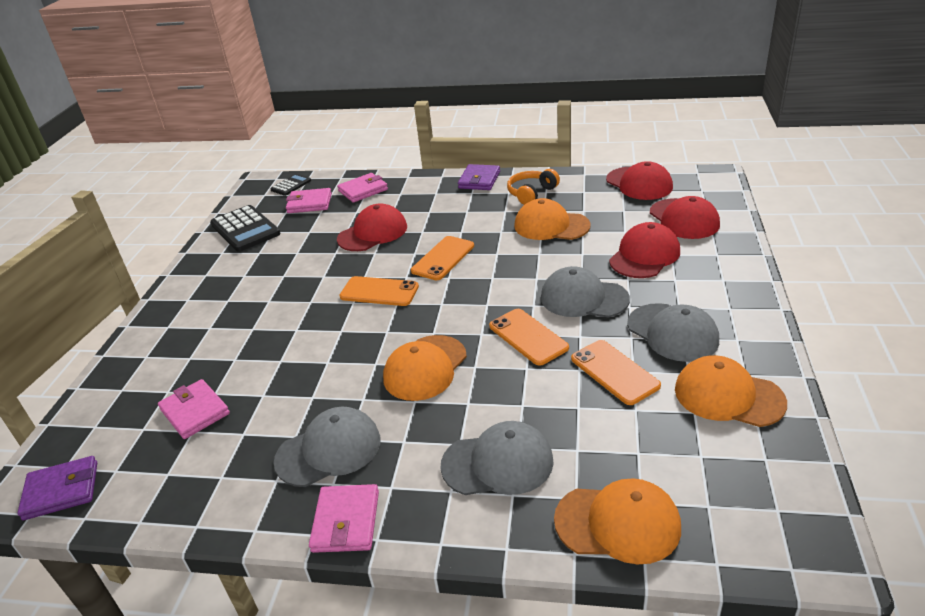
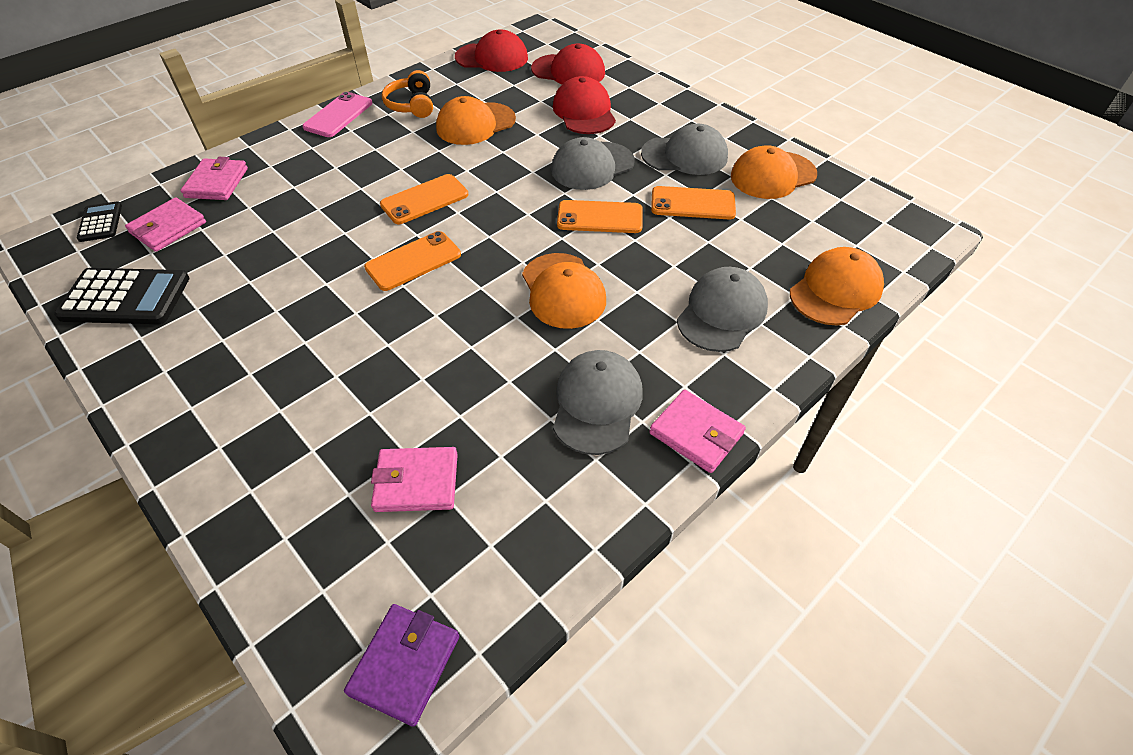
camera: 55 degrees left, 15 degrees up
red cap [337,203,407,251] -> none
orange phone [411,236,474,280] -> orange phone turned 75 degrees clockwise [380,174,468,224]
purple wallet [458,164,500,190] -> pink phone [303,92,372,137]

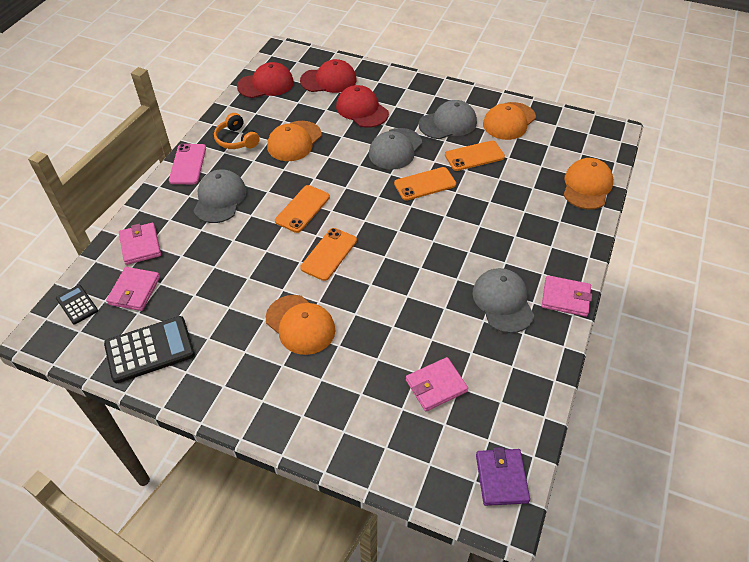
camera: 25 degrees left, 0 degrees up
orange cap [522,253,606,329] -> orange cap moved to [265,295,335,355]
grey cap [677,267,768,352] -> grey cap moved to [193,169,247,223]

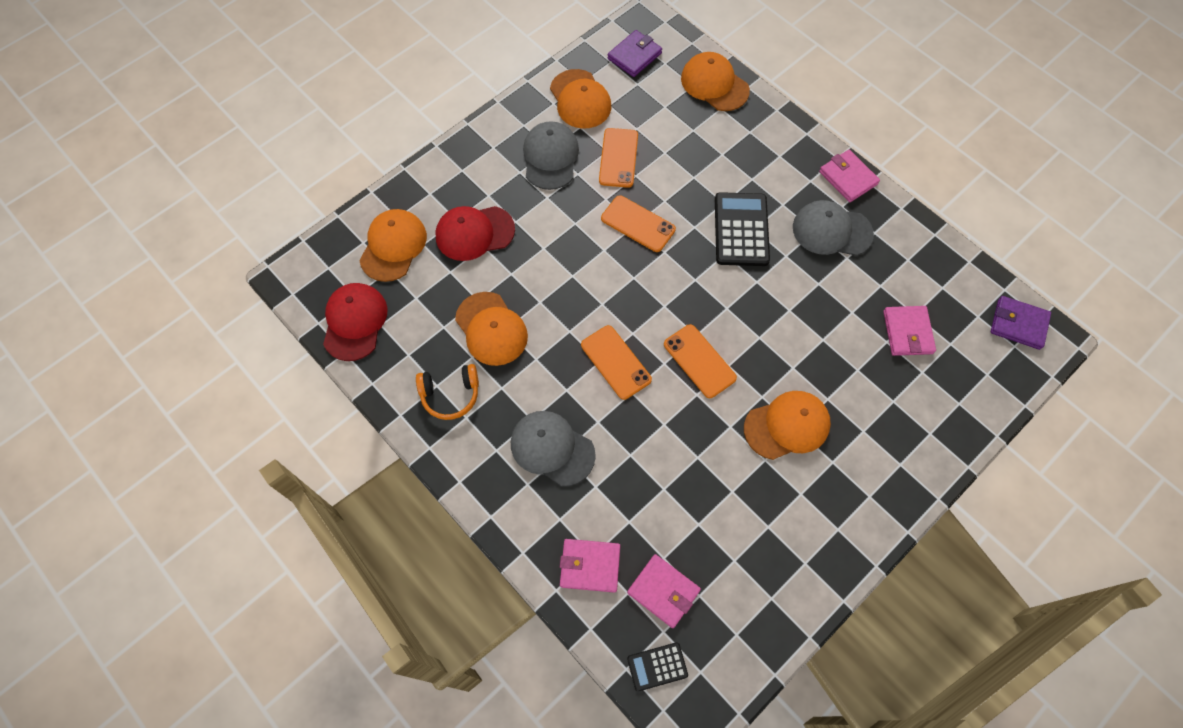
camera: 65 degrees left, 15 degrees up
black calculator [104,316,195,383] -> black calculator moved to [715,192,770,266]
pink phone [169,144,206,184] -> none
red cap [300,59,357,93] -> orange cap [359,209,427,282]
grey cap [369,128,422,170] -> none
orange phone [394,167,456,201] -> orange phone turned 60 degrees counterclockwise [601,195,676,252]
pink wallet [542,275,592,317] -> pink wallet turned 75 degrees counterclockwise [819,150,880,202]
none -> purple wallet [607,30,662,77]

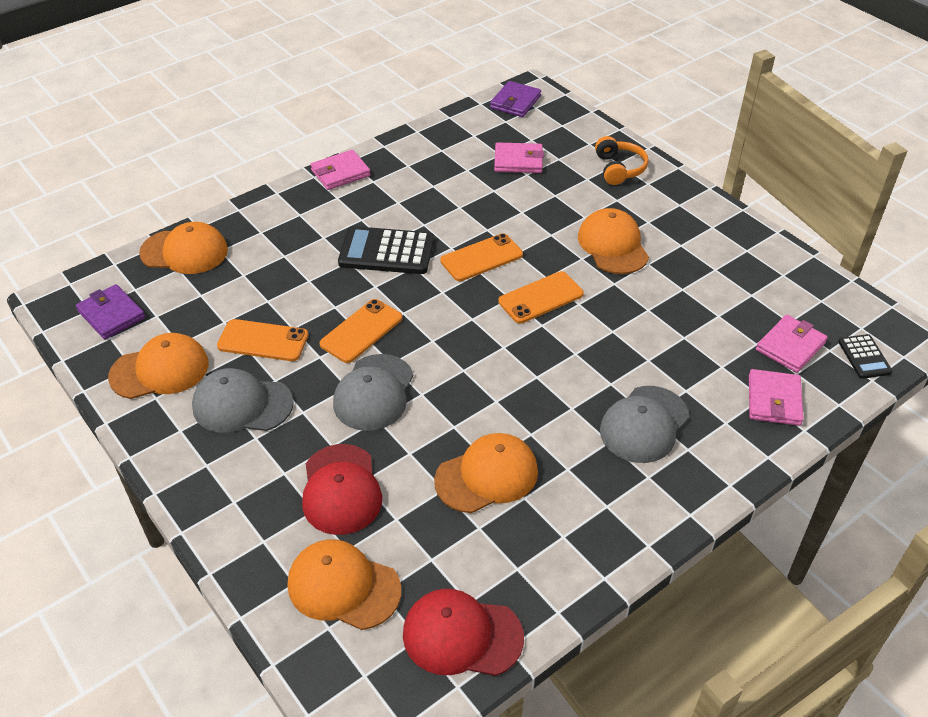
camera: 85 degrees left, 20 degrees down
orange headphones [416,364,479,420] -> orange headphones moved to [595,136,649,185]
orange phone [581,325,652,400] -> orange phone moved to [440,233,523,281]
orange cap [681,52,750,111] -> orange cap turned 135 degrees counterclockwise [139,222,228,274]
grey cap [793,200,874,256] -> grey cap moved to [333,354,413,431]

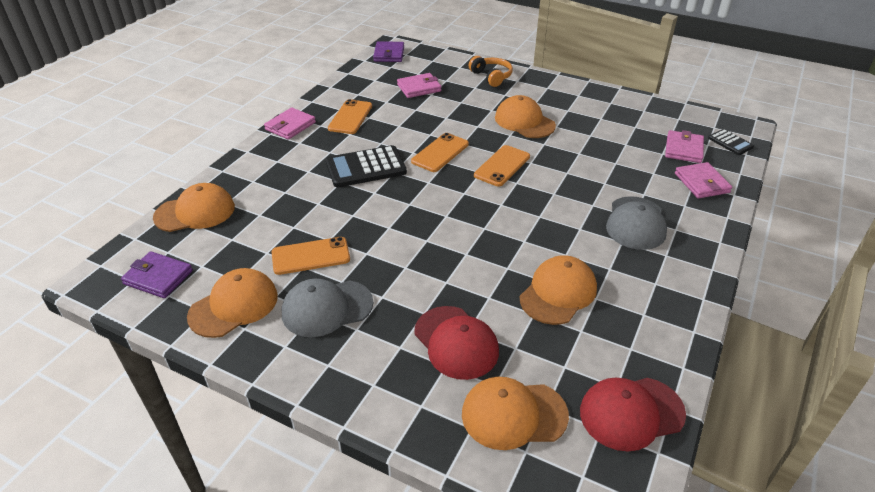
camera: 25 degrees left, 5 degrees down
orange phone [319,299,402,363] -> orange phone moved to [328,99,372,134]
grey cap [333,354,413,431] -> none

